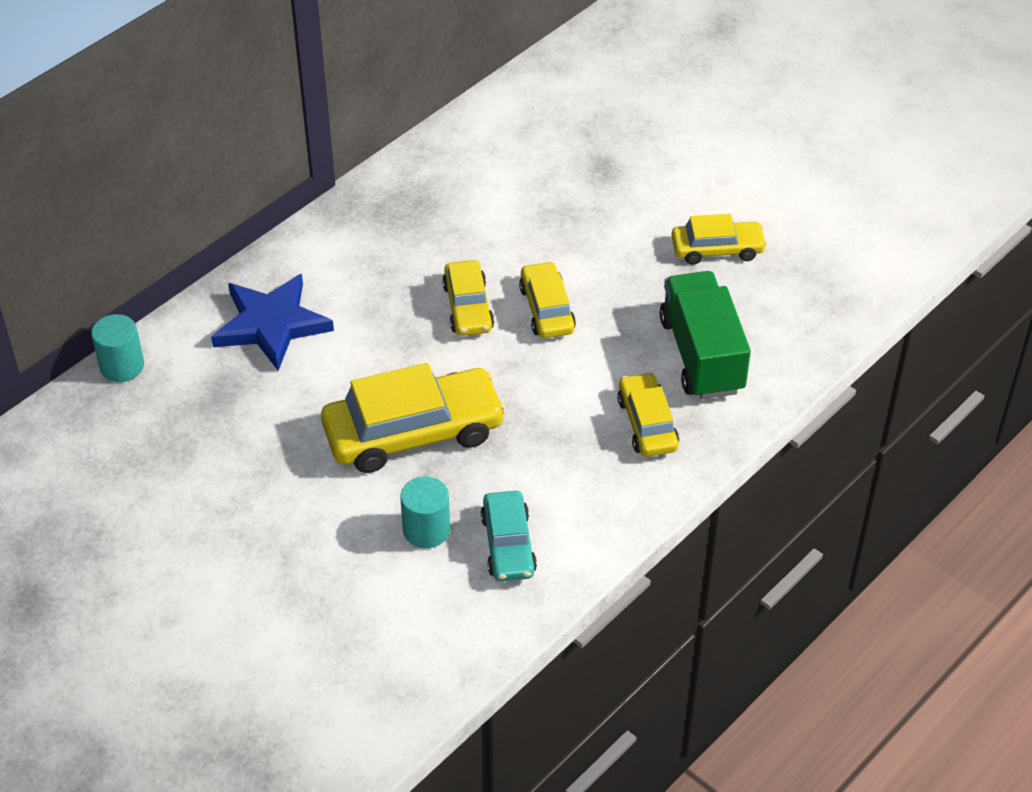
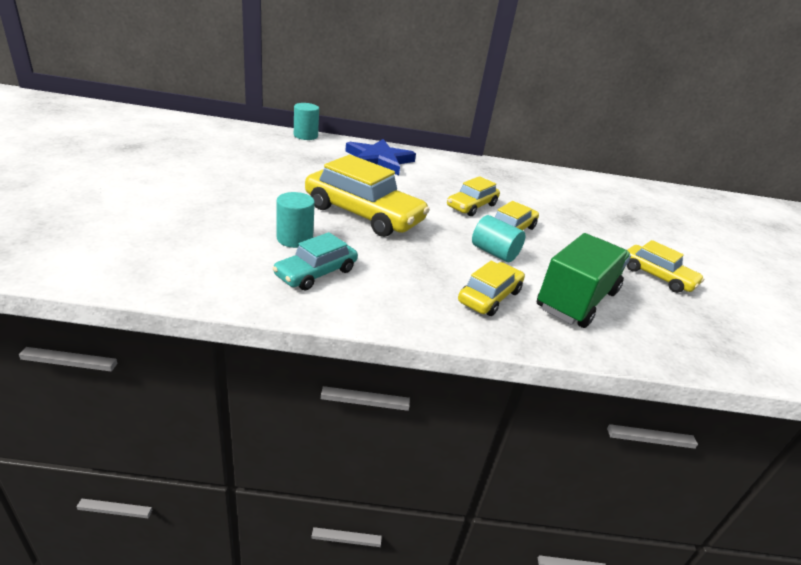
camera: 45 degrees right, 15 degrees down
none -> turquoise cylinder [472,215,525,262]

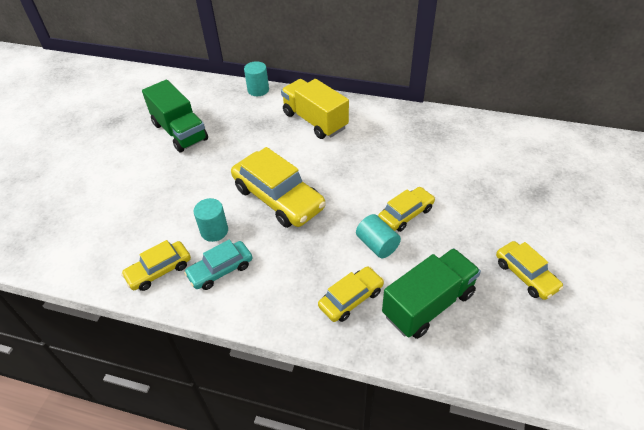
camera: 20 degrees right, 15 degrees up
blue star [345,139,416,176] -> yellow truck [281,79,349,139]
yellow car [447,176,500,216] -> yellow car moved to [121,240,191,291]
none -> green truck [142,80,208,152]

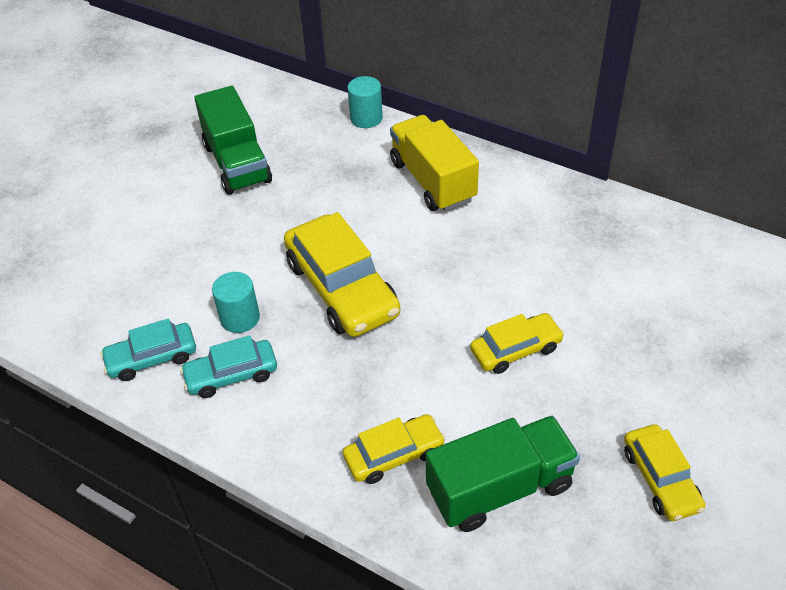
camera: 15 degrees right, 0 degrees up
yellow car [121,240,191,291] -> turquoise car [100,319,196,381]
turquoise cylinder [356,214,401,258] -> none

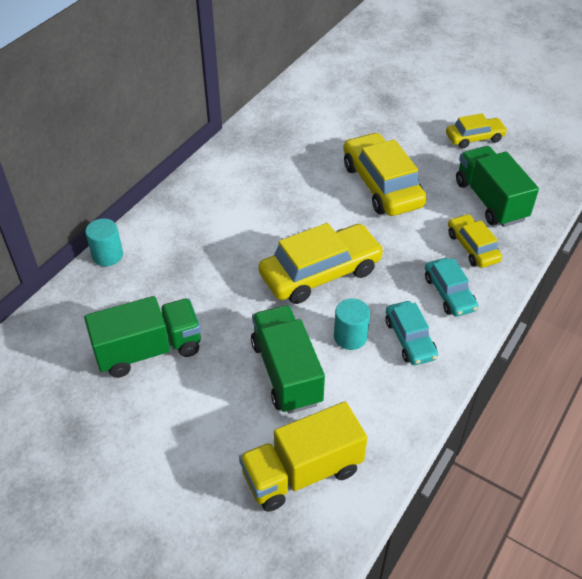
camera: 90 degrees left, 0 degrees up
turquoise car [100,319,196,381] -> turquoise car moved to [425,258,478,317]
yellow truck [390,115,479,212] -> yellow truck moved to [239,401,367,512]
yellow car [470,313,564,374] -> yellow car [343,132,427,216], size x1.77
none -> green truck [251,305,325,414]

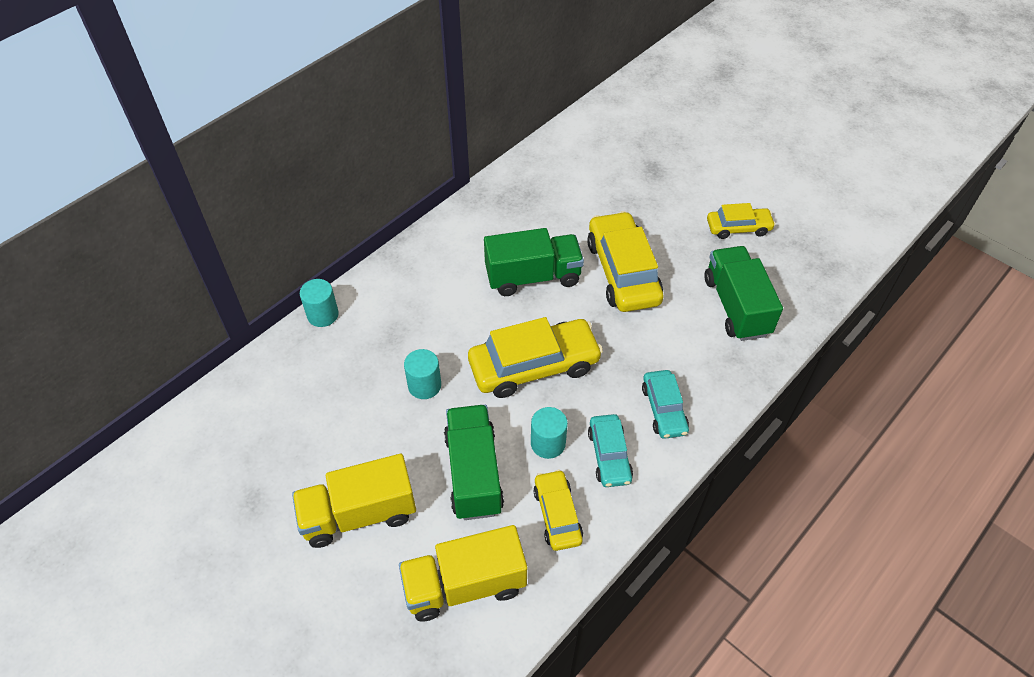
camera: 10 degrees right, 5 degrees up
green truck [84,296,201,378] -> green truck moved to [484,228,584,296]
yellow car [448,214,502,268] -> yellow car moved to [533,470,583,551]
none -> yellow truck [292,454,416,548]
none -> turquoise cylinder [404,349,441,399]

